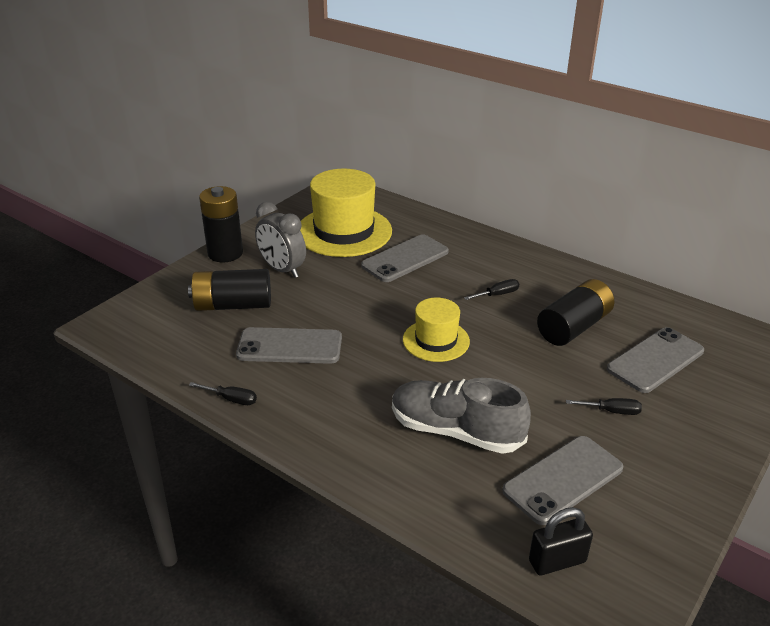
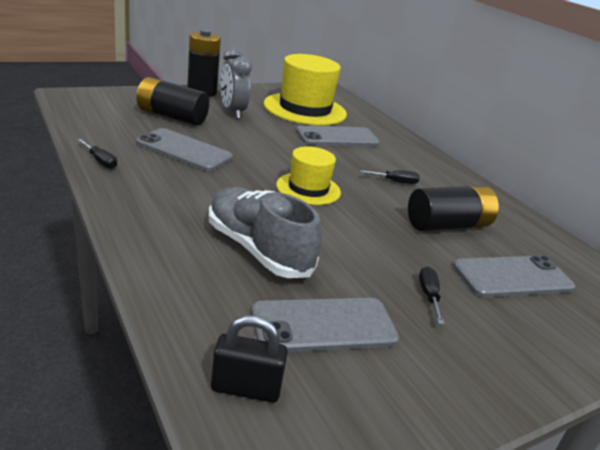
camera: 20 degrees right, 5 degrees down
black screwdriver [566,398,642,415] -> black screwdriver turned 120 degrees counterclockwise [419,267,444,324]

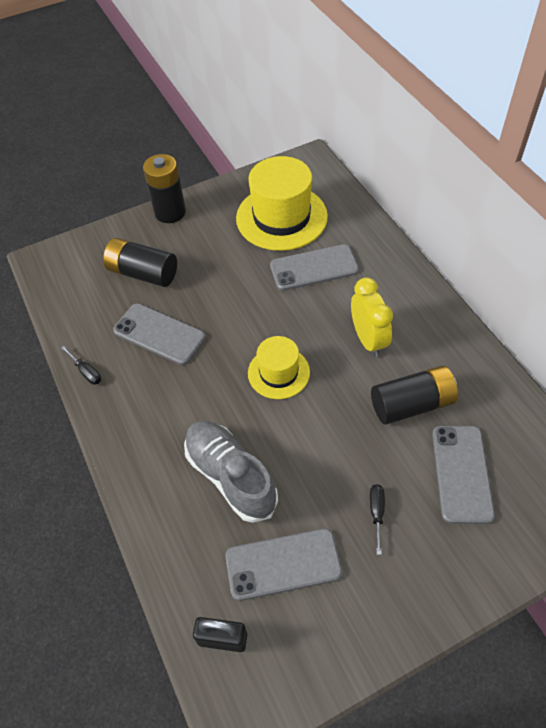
camera: 10 degrees right, 25 degrees up
grey clock [221,48,252,119] -> none
black screwdriver [360,170,420,184] -> yellow clock [351,277,393,357]
grey phone [453,255,575,298] -> grey phone turned 75 degrees counterclockwise [432,426,495,524]

